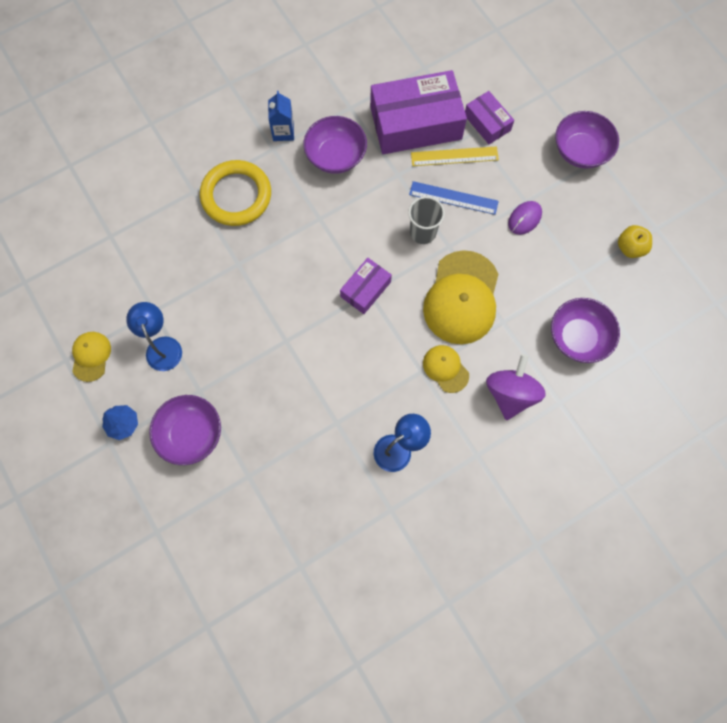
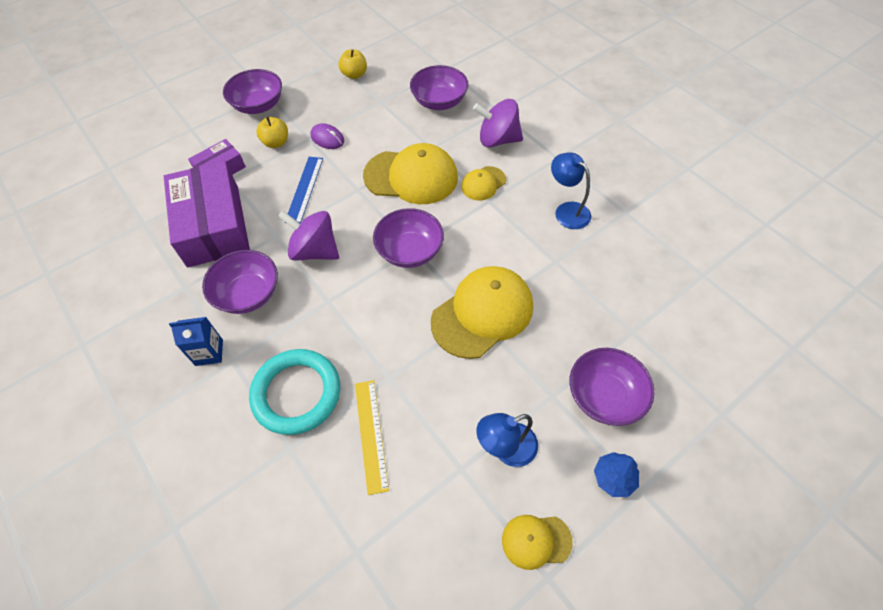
camera: 95 degrees left, 15 degrees down
yellow ring [200,160,271,226] -> turquoise ring [249,349,340,435]
purple box [340,258,392,314] -> purple bowl [373,208,444,268]
grey cup [408,196,445,244] -> none
yellow ruler [411,146,499,166] -> yellow ruler moved to [355,380,389,495]
none -> yellow apple [256,117,288,148]
none -> purple spinning top [278,210,339,261]
none -> yellow cap [431,266,533,359]

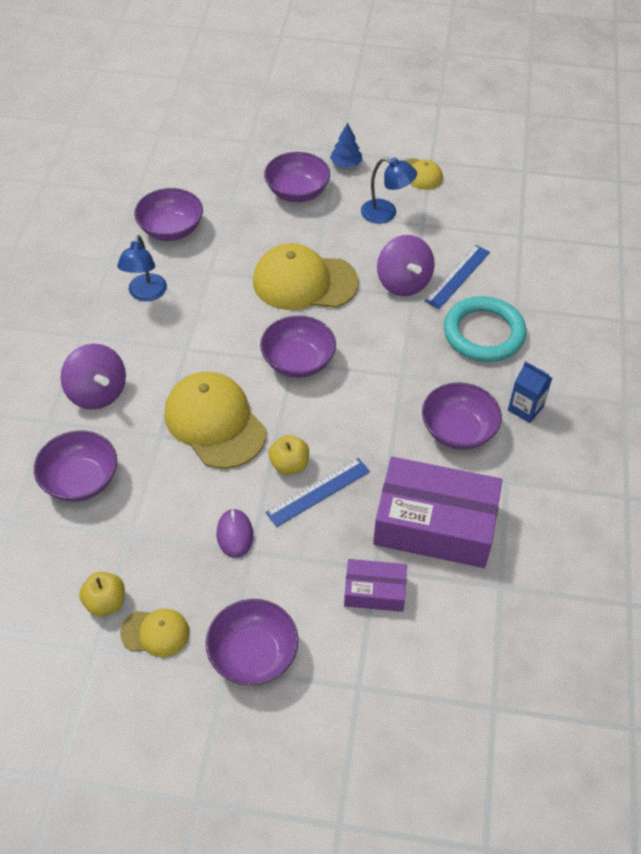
camera: 135 degrees left, 5 degrees down
purple box [164,161,250,267] -> purple box turned 75 degrees clockwise [373,457,502,568]
yellow apple [256,117,288,148] -> yellow apple moved to [268,435,309,475]
purple spinning top [278,210,339,261] -> purple spinning top moved to [377,235,435,296]
yellow ruler [355,380,389,495] -> blue ruler [424,245,490,309]
yellow cap [461,166,506,201] -> yellow cap moved to [120,609,189,657]
none -> purple bowl [134,188,203,241]

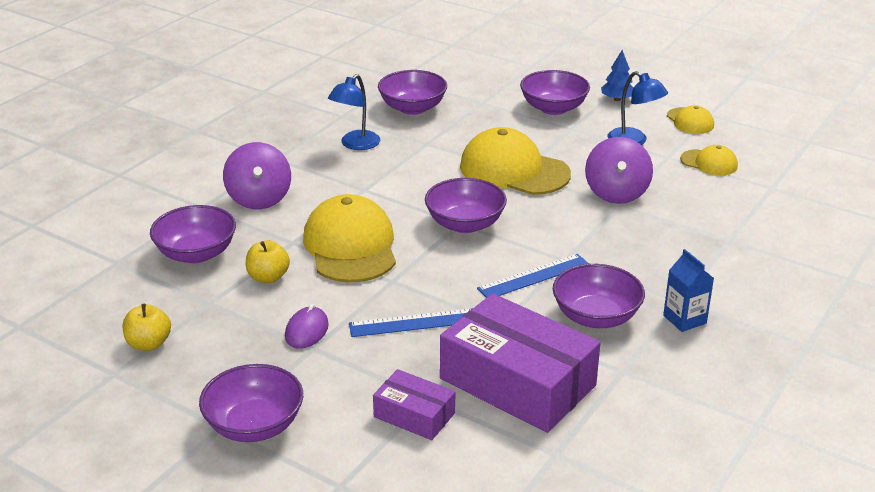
camera: 25 degrees right, 20 degrees down
yellow cap [120,609,189,657] -> yellow cap moved to [680,145,738,176]
yellow apple [268,435,309,475] -> yellow apple moved to [246,240,290,283]
blue ruler [424,245,490,309] -> blue ruler moved to [477,254,589,298]
turquoise ring [444,296,526,362] -> none

